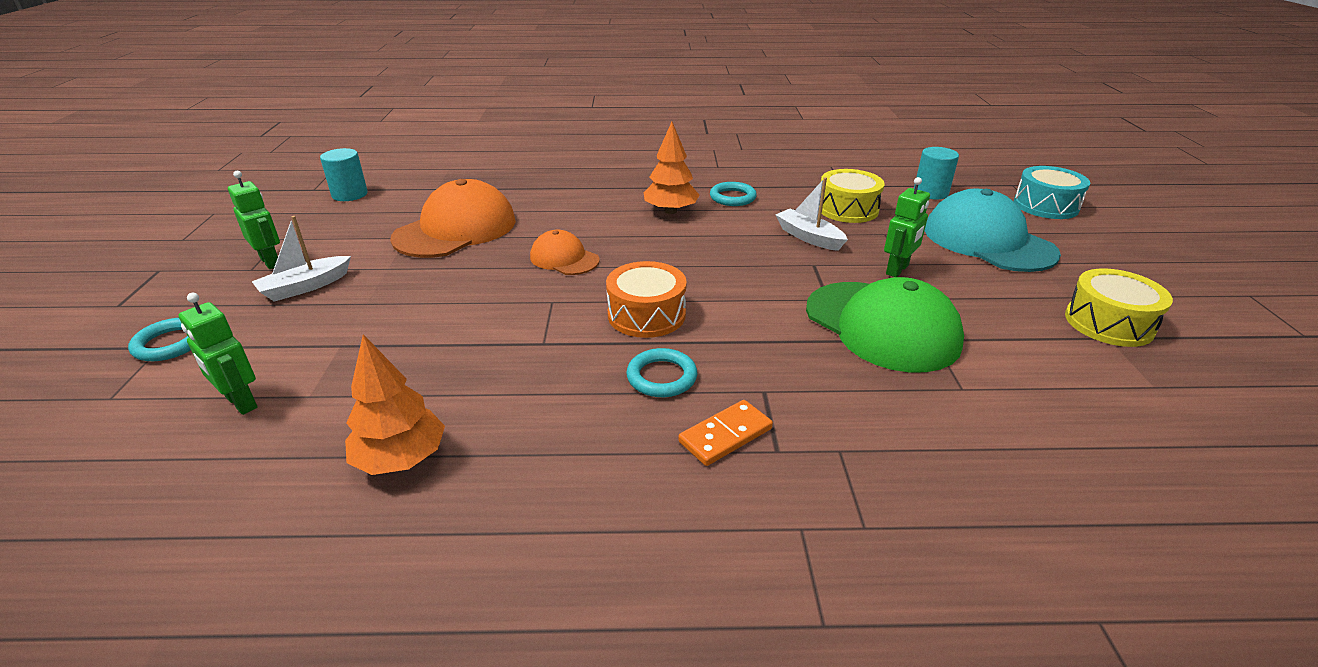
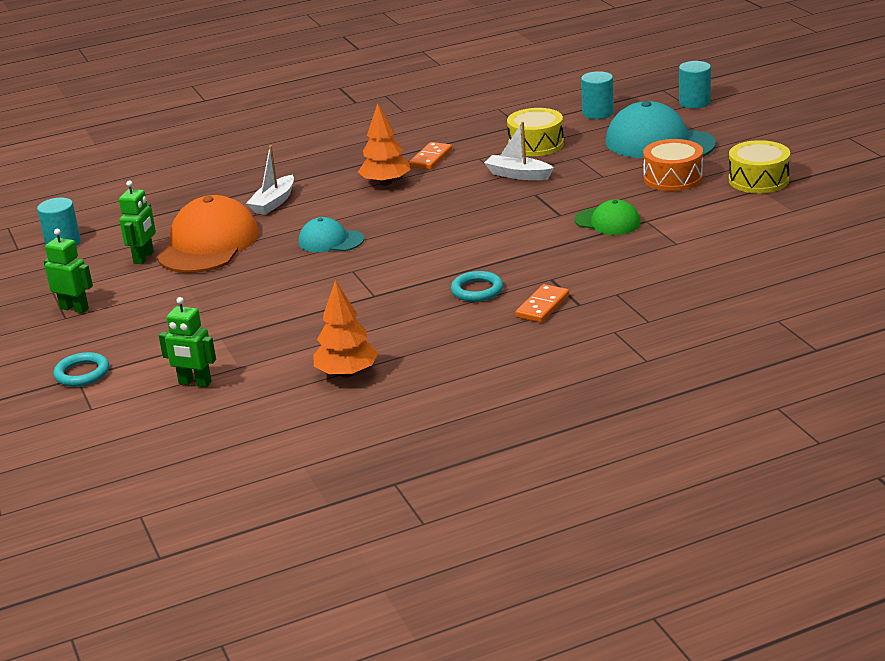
camera: 20 degrees left, 5 degrees down
white boat [252,216,351,302] -> white boat moved to [246,145,294,215]
orange cap [530,230,600,275] -> turquoise cap [299,217,364,252]
orange drum [606,261,687,338] -> orange drum moved to [643,139,703,191]
turquoise ring [710,182,757,206] -> orange domino [409,142,452,170]
green cap [806,277,964,372] -> green cap [575,199,641,235], size x0.54
green robot [884,177,930,277] -> green robot moved to [119,180,156,264]
turquoise drum [1014,166,1090,219] -> turquoise cylinder [679,61,711,108]

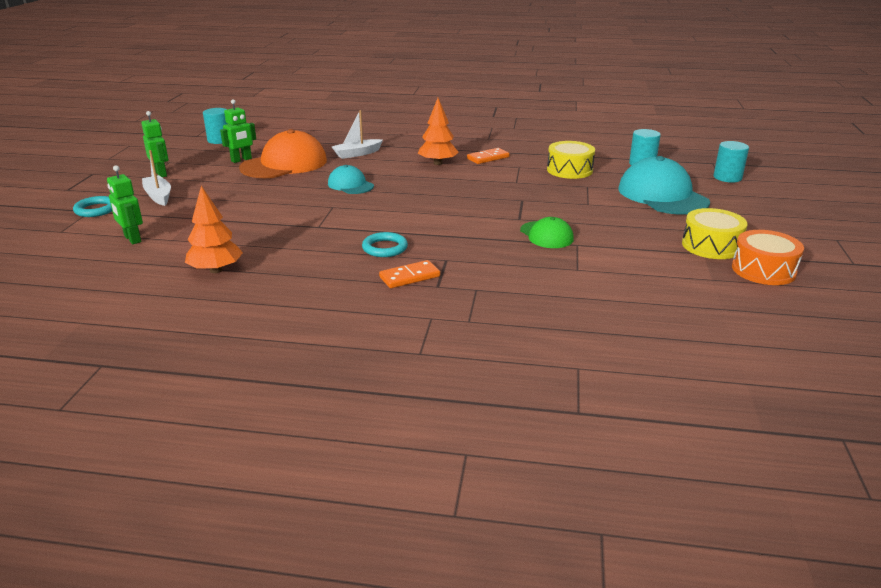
camera: 30 degrees right, 0 degrees up
white boat [484,122,554,180] -> white boat moved to [142,150,171,206]
orange drum [643,139,703,191] -> orange drum moved to [732,230,804,285]

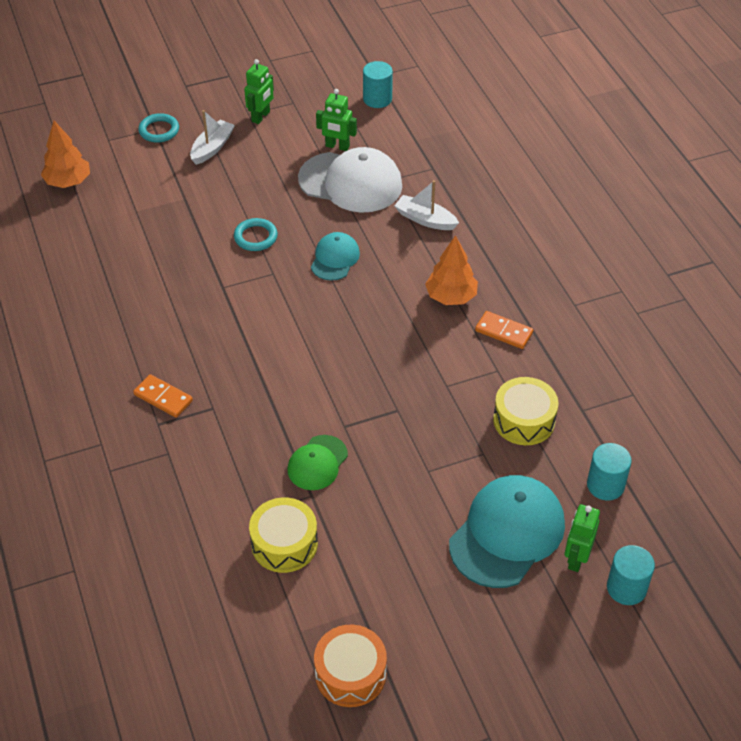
camera: 60 degrees right, 20 degrees up
green robot [107,165,143,244] -> green robot moved to [564,504,600,572]
orange tree [185,185,243,273] -> orange tree moved to [41,121,90,188]
orange cap [239,129,327,178] -> white cap [298,147,402,213]
turquoise ring [362,232,408,257] -> turquoise ring moved to [234,218,278,251]
yellow drum [682,208,748,259] -> yellow drum moved to [249,497,318,573]

